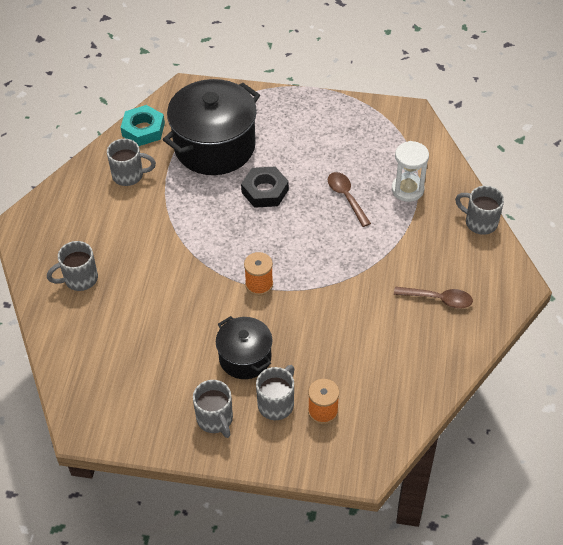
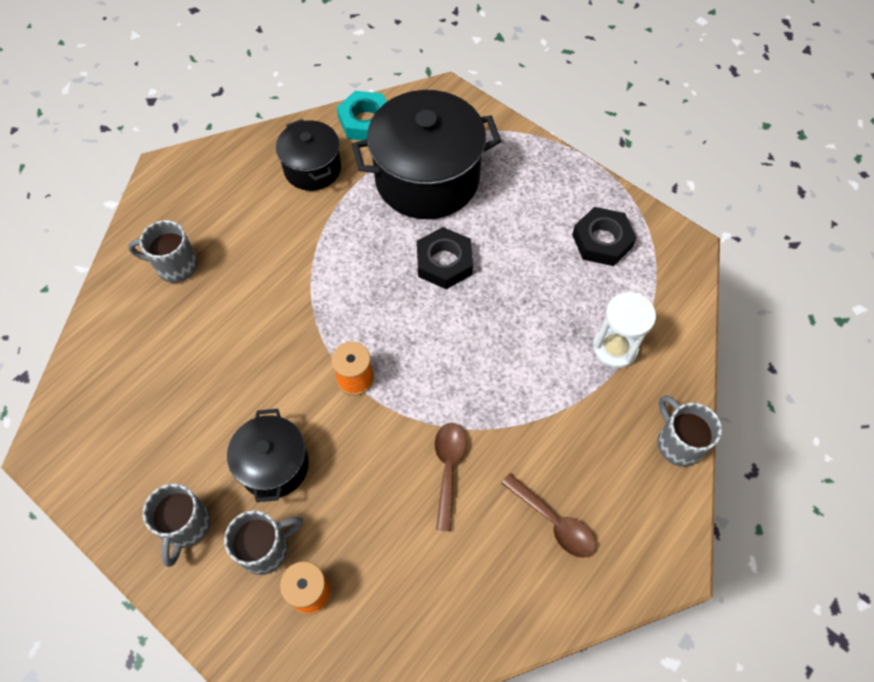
camera: 30 degrees right, 10 degrees up
grey mug [107,139,156,186] -> black pot [276,119,341,191]
brown spoon [328,172,371,227] -> brown spoon moved to [435,423,467,531]
none -> black nut [572,207,637,266]

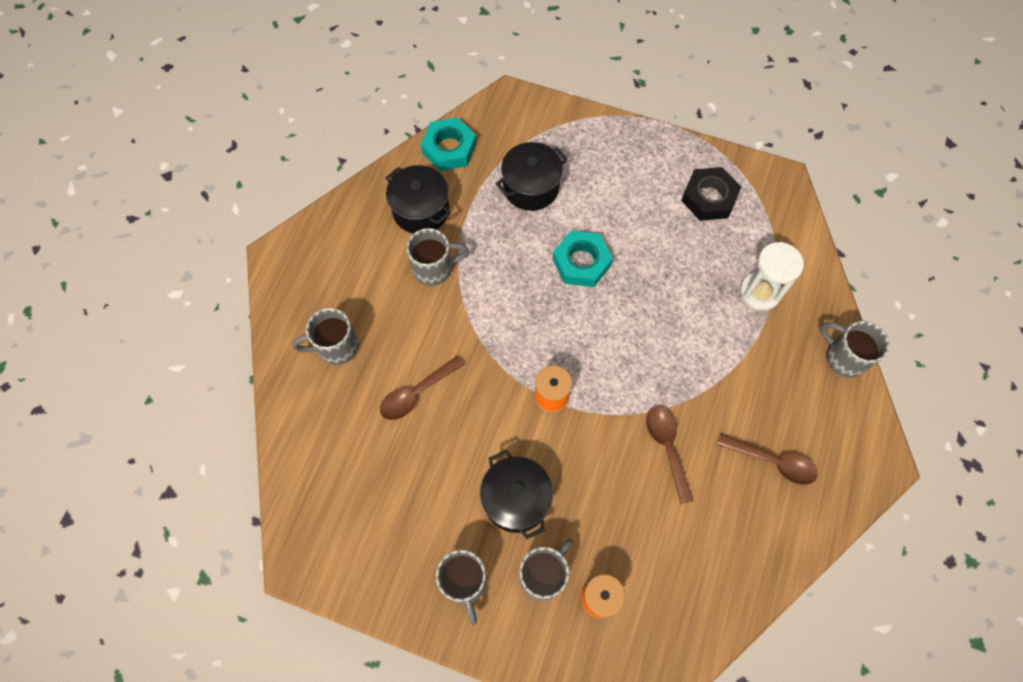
camera: 20 degrees left, 5 degrees up
black pot [352,90,501,219] -> black pot [496,142,568,211], size x0.56
black nut [417,227,473,289] -> turquoise nut [552,231,613,287]
none -> brown spoon [380,356,464,420]
none -> grey mug [407,228,469,286]

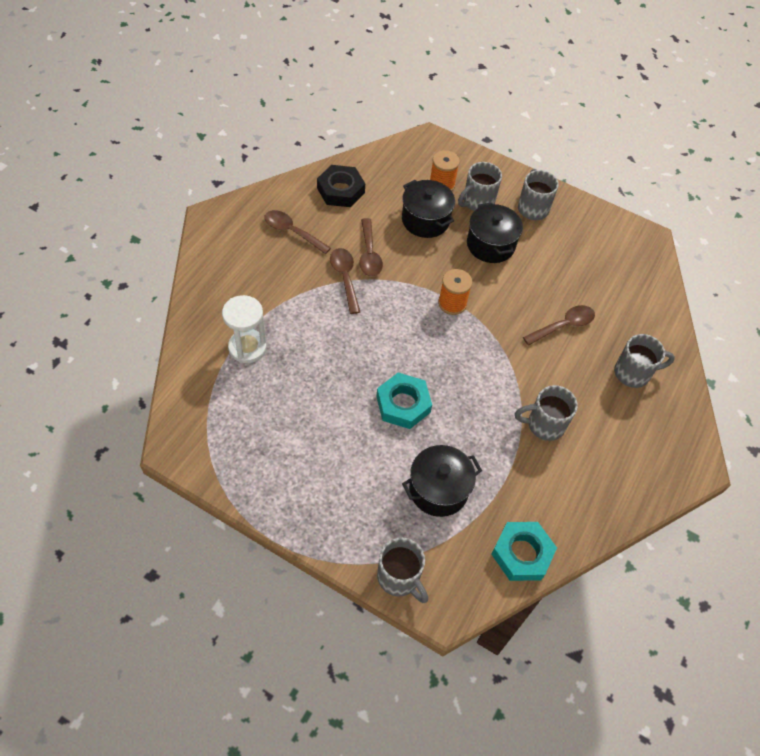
camera: 175 degrees left, 10 degrees down
black pot [385,165,451,234] -> black pot moved to [402,180,455,238]
black nut [681,167,741,221] -> black nut moved to [317,165,365,207]
grey mug [820,321,889,378] -> grey mug moved to [377,538,428,603]
none -> brown spoon [330,248,360,314]

